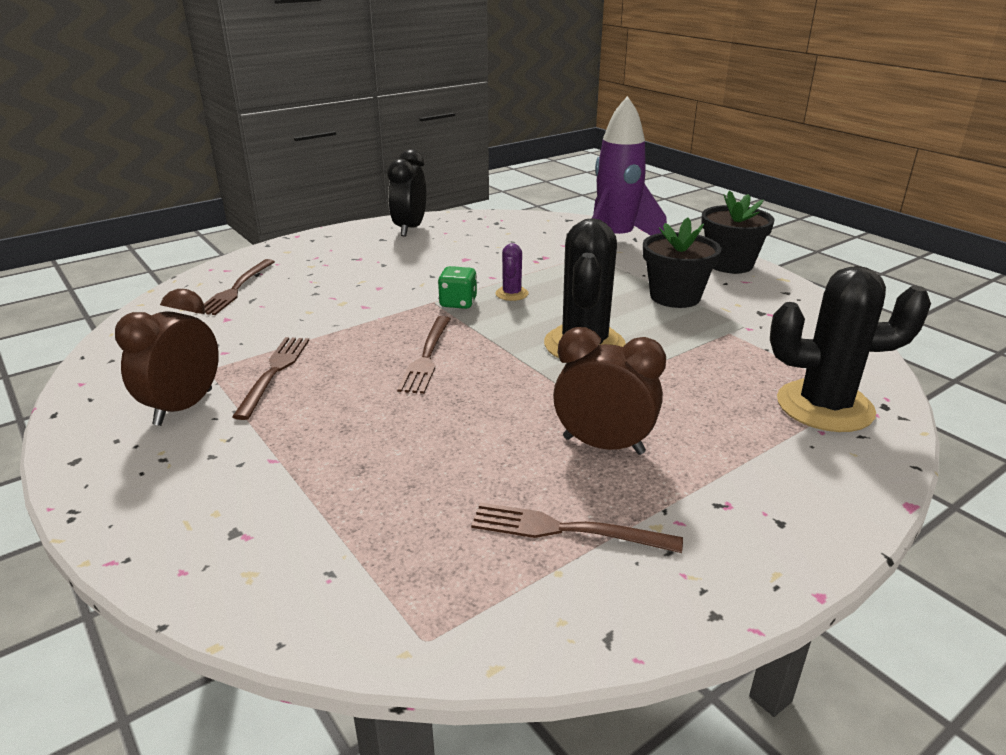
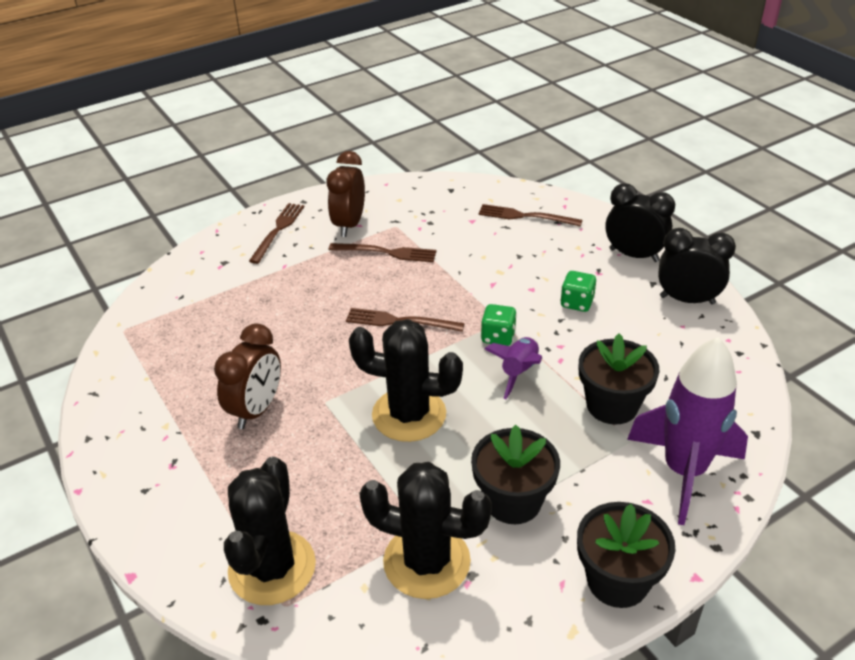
camera: 95 degrees right, 10 degrees up
brown clock [115,289,219,426] -> brown clock turned 105 degrees counterclockwise [327,151,365,237]
brown fork [471,502,683,553] -> brown fork moved to [249,203,305,264]
purple cactus [496,243,529,301] -> purple rocket [485,337,542,399]
none -> black cactus [359,462,492,599]
none -> green dice [560,271,596,312]
none -> black flower pot [579,334,660,425]
none -> black clock [605,183,675,262]

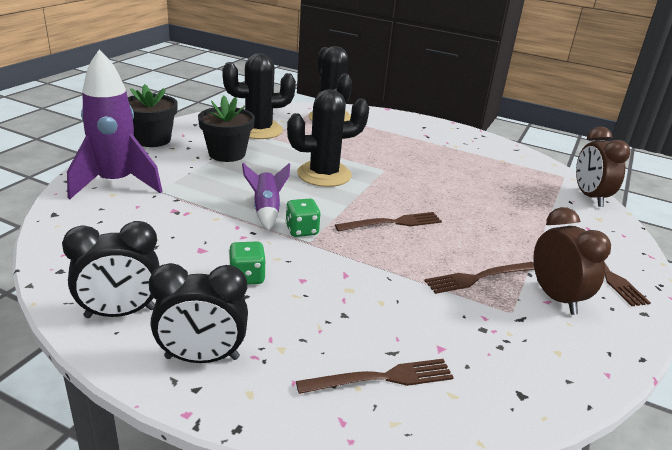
camera: 145 degrees right, 10 degrees down
brown clock [214,324,281,429] -> brown clock moved to [576,127,630,207]
black flower pot [579,334,660,425] -> none

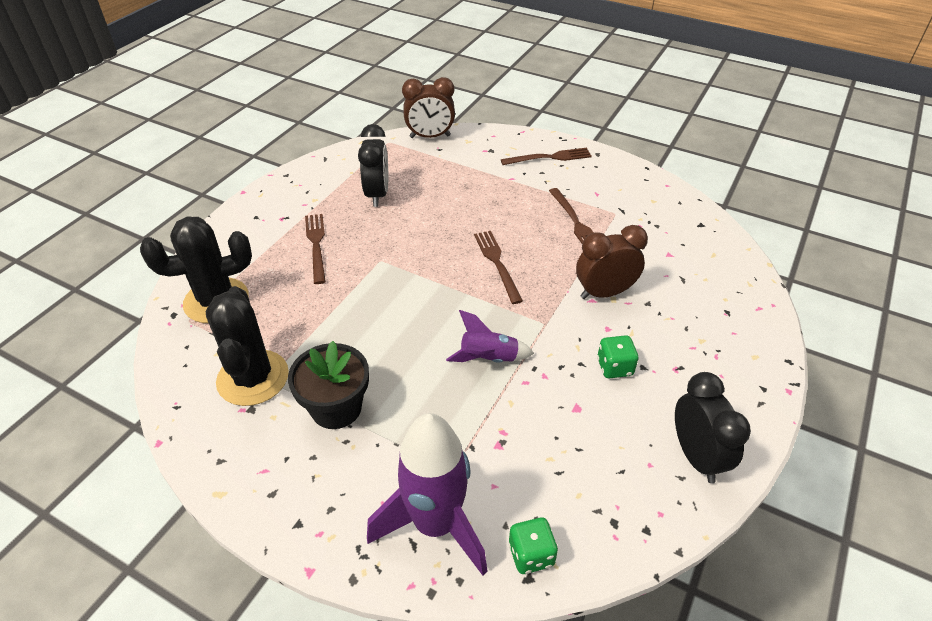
camera: 85 degrees left, 15 degrees up
black flower pot [128,84,178,147] -> none
black clock [149,263,248,363] -> black clock moved to [358,124,388,207]
green dice [285,199,321,237] -> green dice moved to [508,517,558,574]
black cactus [287,89,369,187] -> none
brown fork [296,359,454,394] -> brown fork moved to [305,214,326,284]
brown clock [533,207,611,315] -> brown clock moved to [576,225,648,299]

